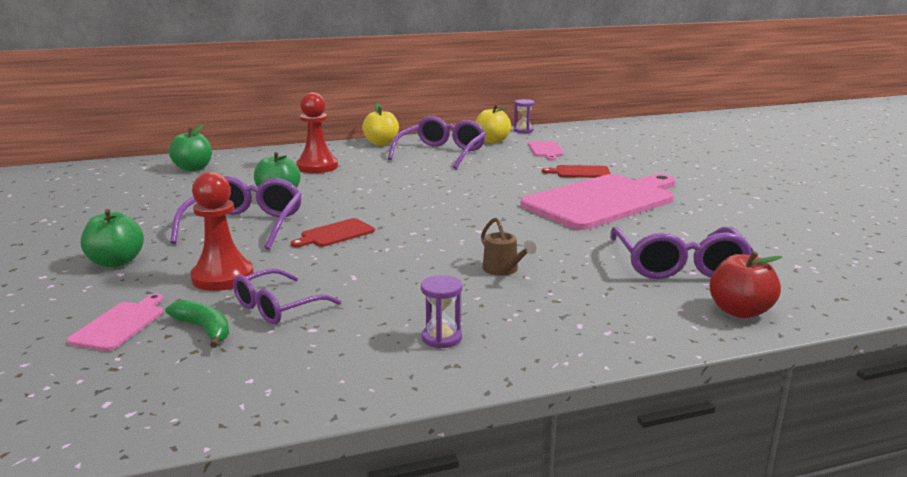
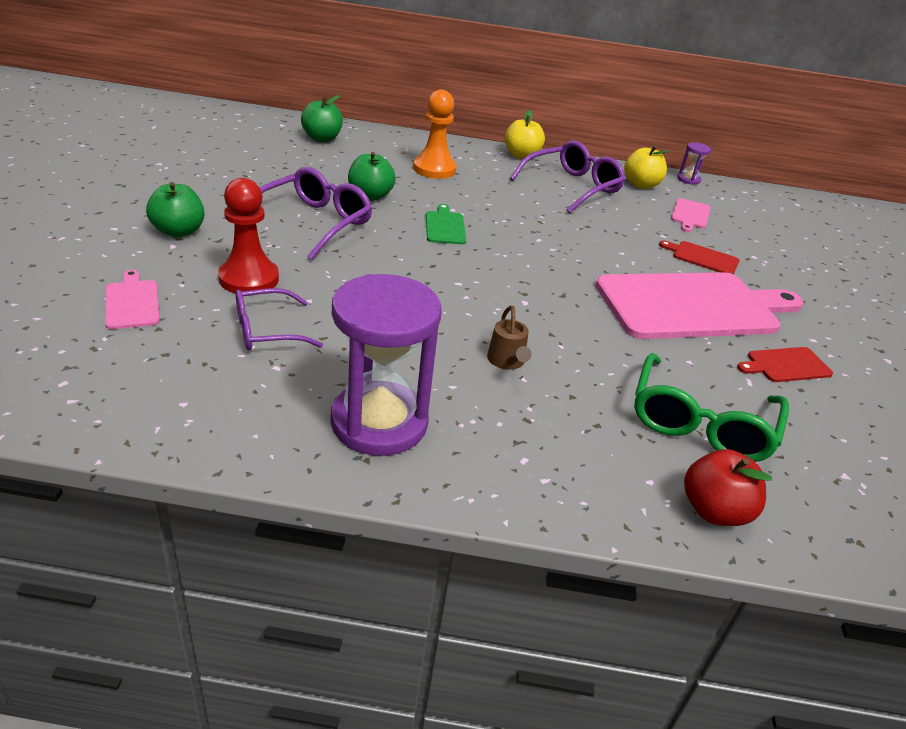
camera: 20 degrees right, 15 degrees up
pink cutting board [67,293,163,351] -> pink cutting board turned 60 degrees counterclockwise [105,270,160,329]
green banana [165,300,229,348] -> none
red cutting board [291,218,375,247] -> red cutting board moved to [737,347,833,382]
red pawn [296,92,338,173] -> orange pawn [413,90,457,179]
purple hourglass [421,275,462,348] -> purple hourglass [331,274,442,456], size x2.33
purple glasses [610,227,753,279] -> green glasses [634,353,789,462]
none -> green cutting board [426,204,466,244]

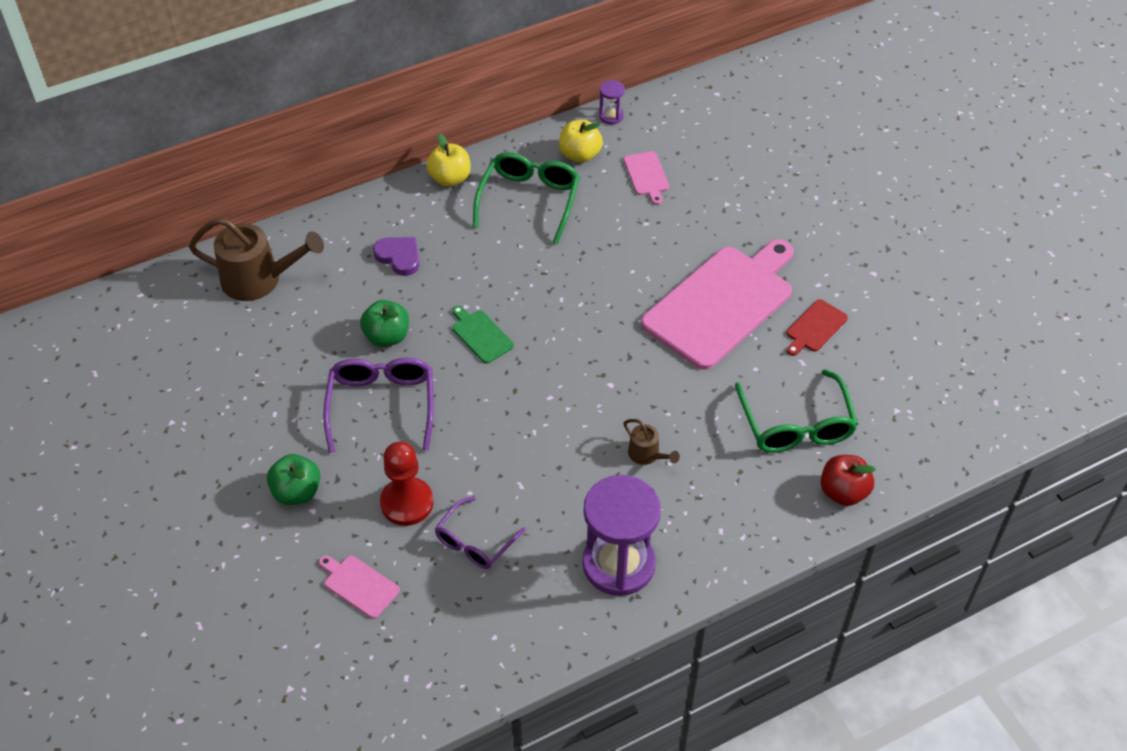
camera: 30 degrees left, 15 degrees up
green apple [301,95,343,142] -> brown watering can [189,218,324,301]
orange pawn [413,90,457,179] -> purple heart [373,237,420,276]
purple glasses [510,140,626,213] -> green glasses [473,152,580,244]
red cutting board [659,241,740,274] -> none

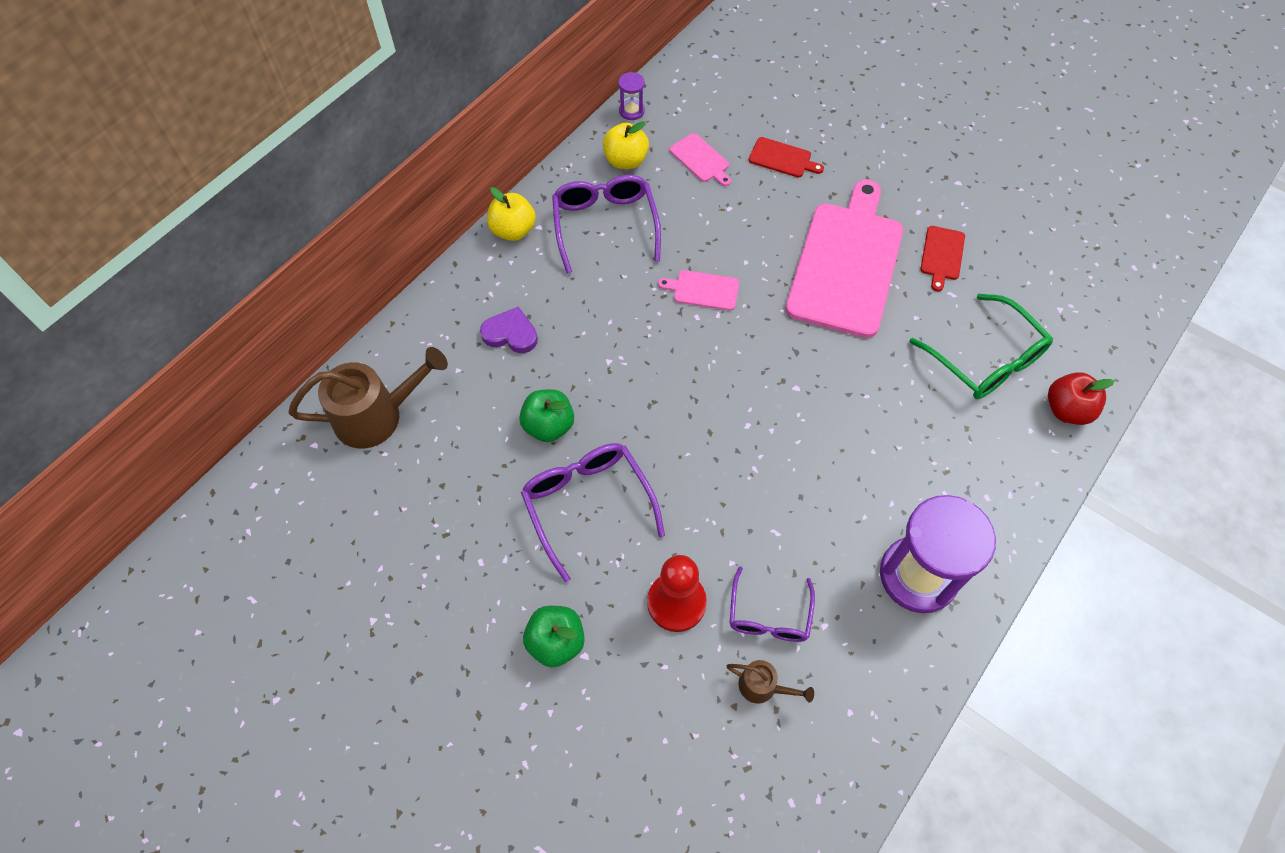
camera: 25 degrees left, 10 degrees up
pink cutting board [319,556,400,619] -> pink cutting board moved to [658,270,739,311]
green cutting board [452,306,514,363] -> none
green glasses [473,152,580,244] -> purple glasses [552,175,661,274]
brown watering can [624,419,680,465] -> brown watering can moved to [727,660,814,703]
none -> red cutting board [749,137,824,177]

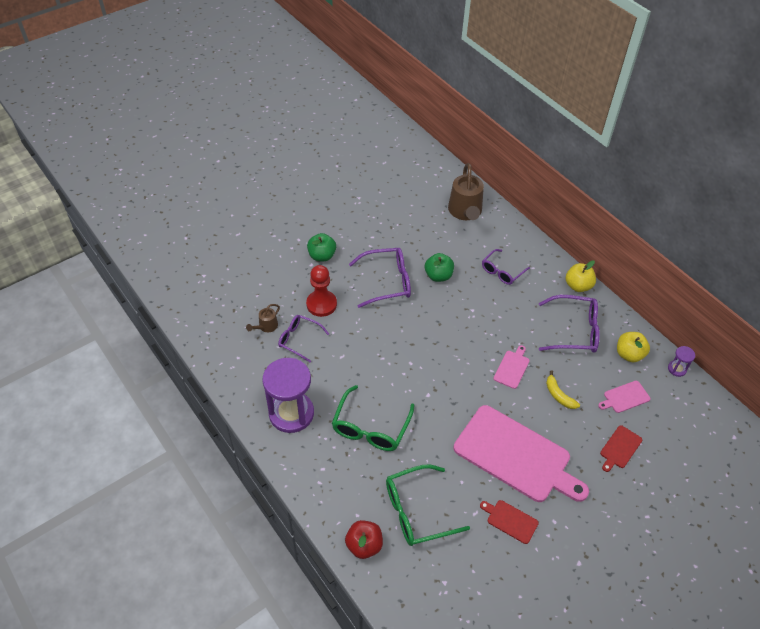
camera: 105 degrees right, 10 degrees down
purple heart [480,307,538,353] -> purple glasses [482,249,530,285]
none -> green glasses [332,385,415,451]
none -> yellow banana [546,370,580,409]

